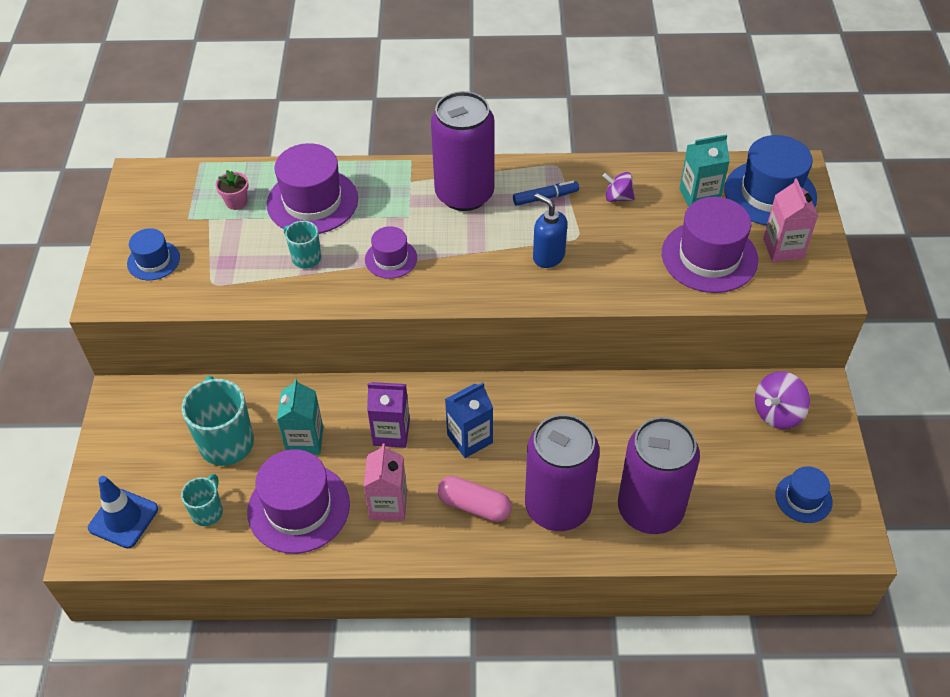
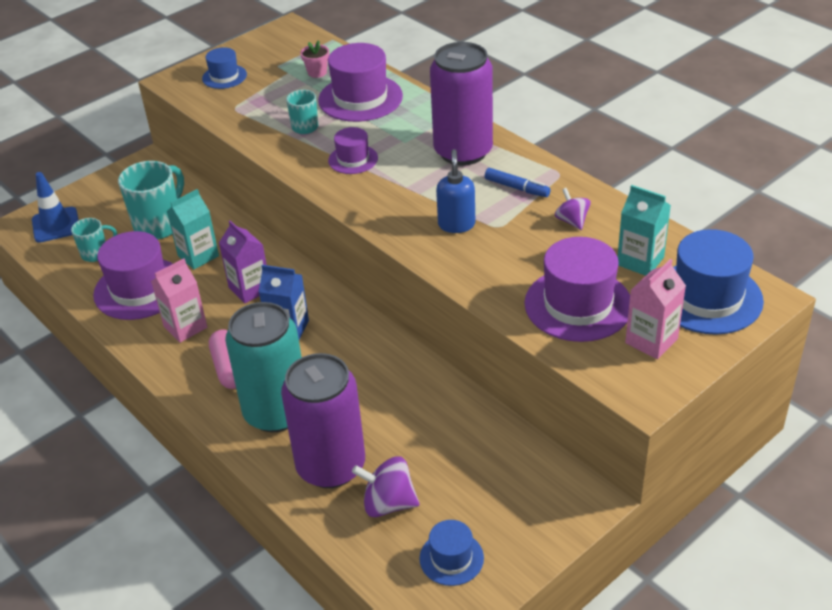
camera: 50 degrees right, 10 degrees down
purple can [525,414,600,531] -> turquoise can [225,302,302,432]
purple spinning top [755,371,810,429] -> purple spinning top moved to [352,456,420,517]

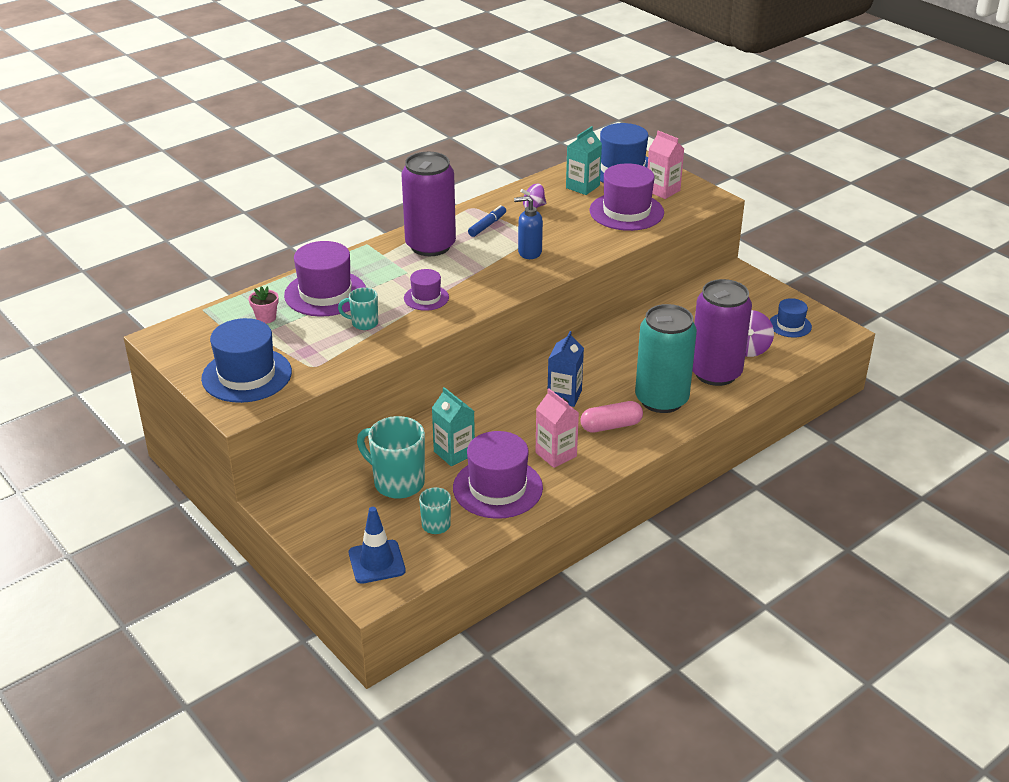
camera: 90 degrees left, 5 degrees down
blue hat [202,47,247,89] -> blue hat [201,318,292,403], size x1.82
purple carton [219,220,267,304] -> none

